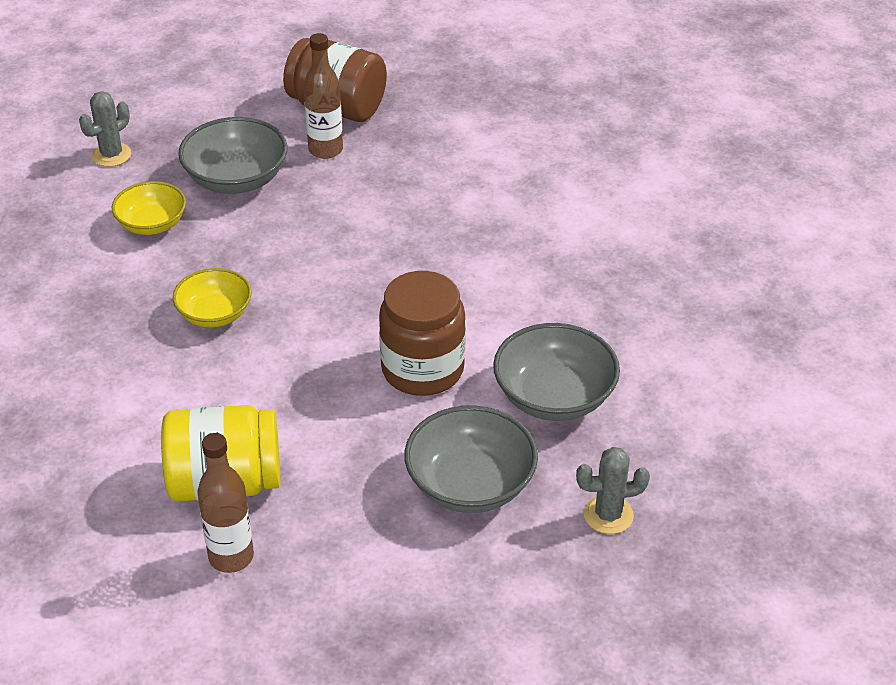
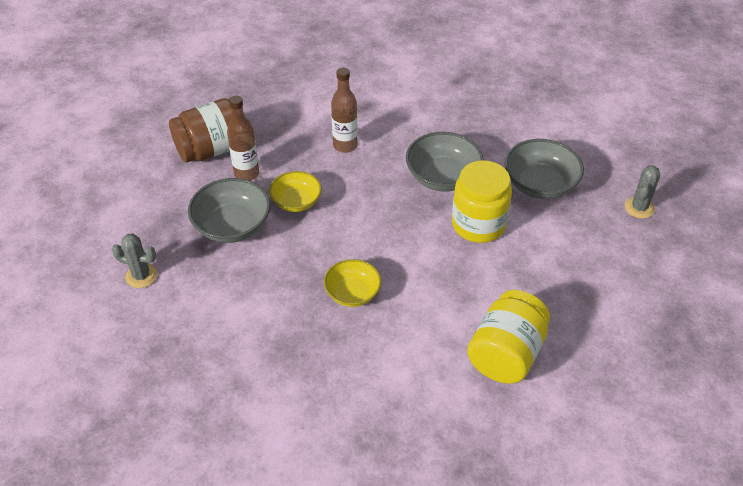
camera: 55 degrees left, 5 degrees up
grey cactus [79,91,131,167] -> grey cactus turned 60 degrees counterclockwise [112,233,157,288]
yellow bowl [112,181,186,235] -> yellow bowl moved to [269,171,322,212]
brown bottle [197,433,254,573] -> brown bottle moved to [331,68,358,153]
brown jar [379,271,466,396] -> yellow jar [452,160,512,243]
grey bowl [404,405,538,513] -> grey bowl moved to [406,132,484,191]

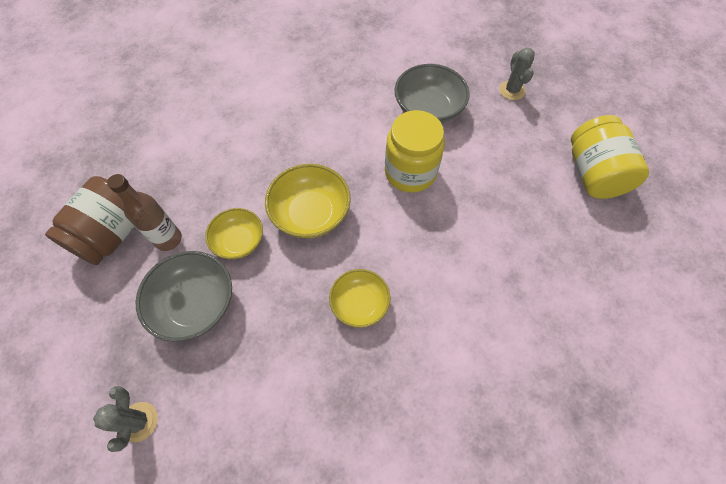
camera: 35 degrees left, 15 degrees up
grey cactus [112,233,157,288] -> grey cactus turned 75 degrees counterclockwise [93,386,158,452]
brown bottle [331,68,358,153] -> none
grey bowl [406,132,484,191] -> none
yellow jar [467,290,550,384] -> yellow jar moved to [571,115,649,199]
none -> yellow bowl [265,164,351,238]

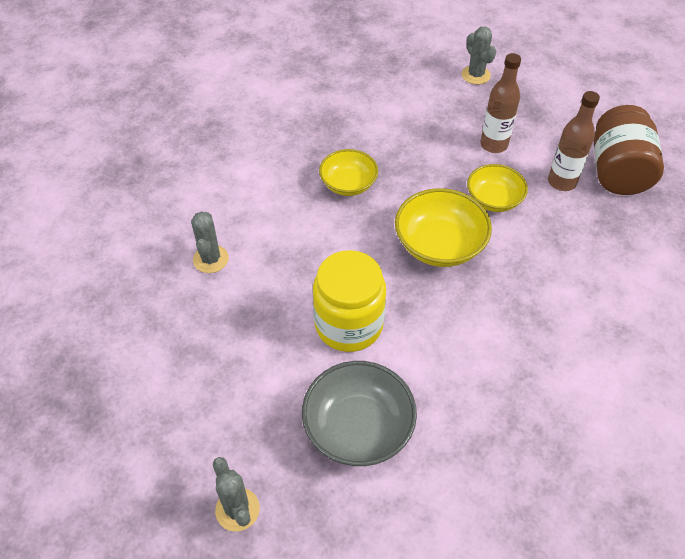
camera: 160 degrees right, 10 degrees down
grey bowl [136,251,232,342] -> brown bottle [481,53,521,153]
yellow jar [571,115,649,199] -> none
none -> grey cactus [191,211,229,273]

